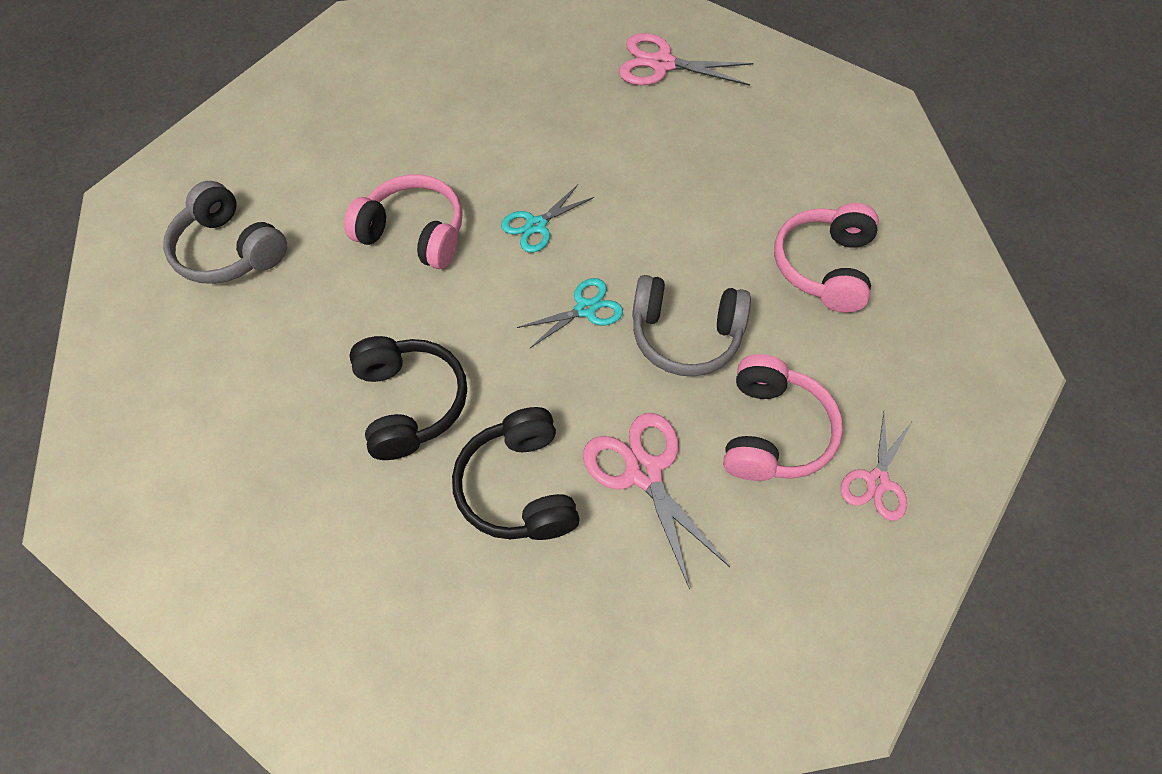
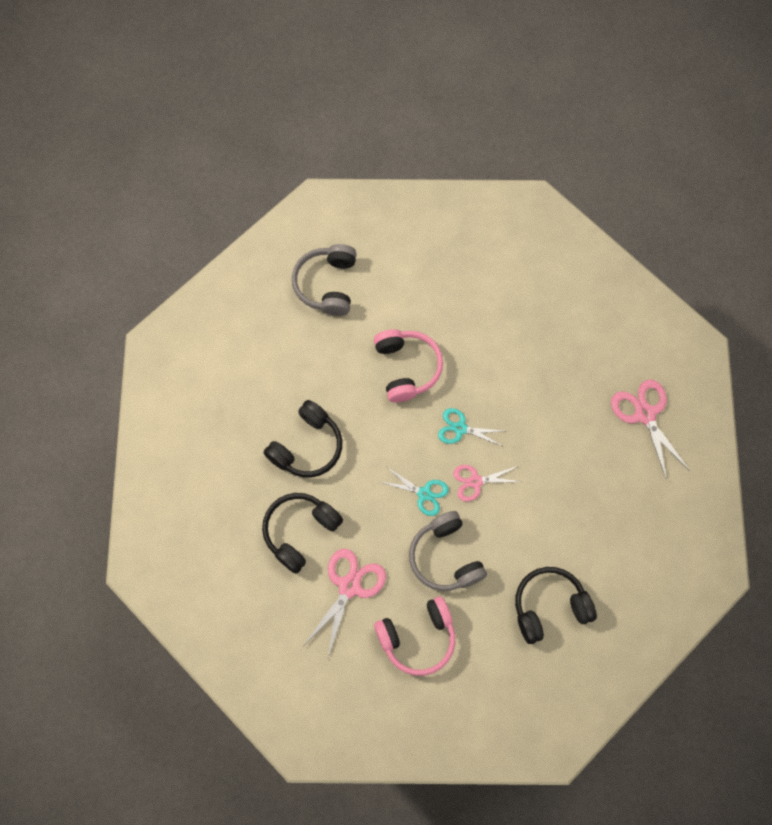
camera: 55 degrees right, 10 degrees up
pink headphones [774,203,879,313] -> black headphones [515,567,597,644]
pink scissors [841,412,912,521] -> pink scissors moved to [453,465,522,502]

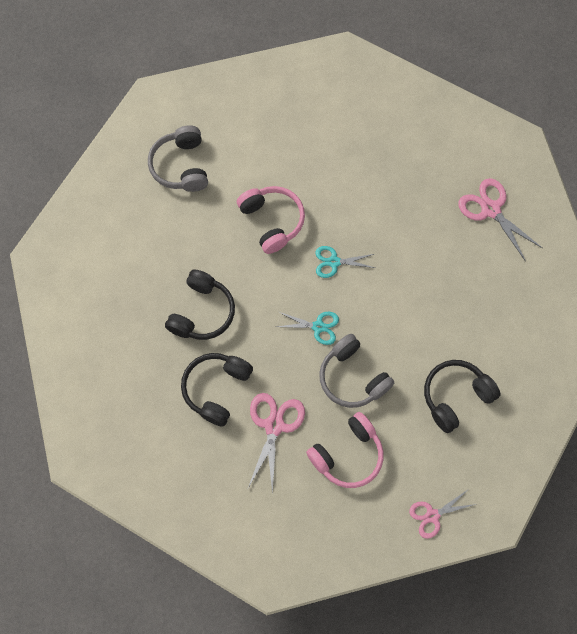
camera: 15 degrees left, 0 degrees up
pink scissors [453,465,522,502] -> pink scissors moved to [409,490,476,539]

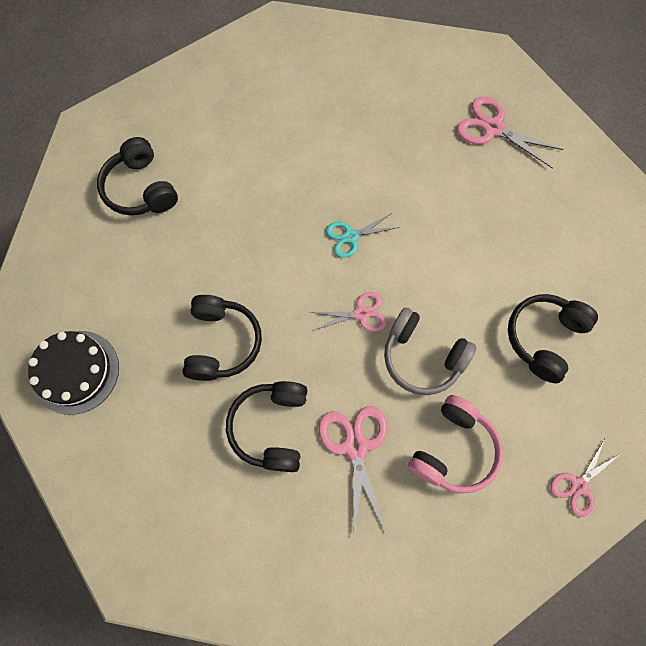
camera: 20 degrees left, 0 degrees up
grey headphones [148,125,208,192] -> black headphones [97,137,178,215]
pink headphones [237,186,305,254] -> none
turquoise scissors [277,312,339,345] -> pink scissors [310,292,387,331]
none -> black cake [28,331,119,415]

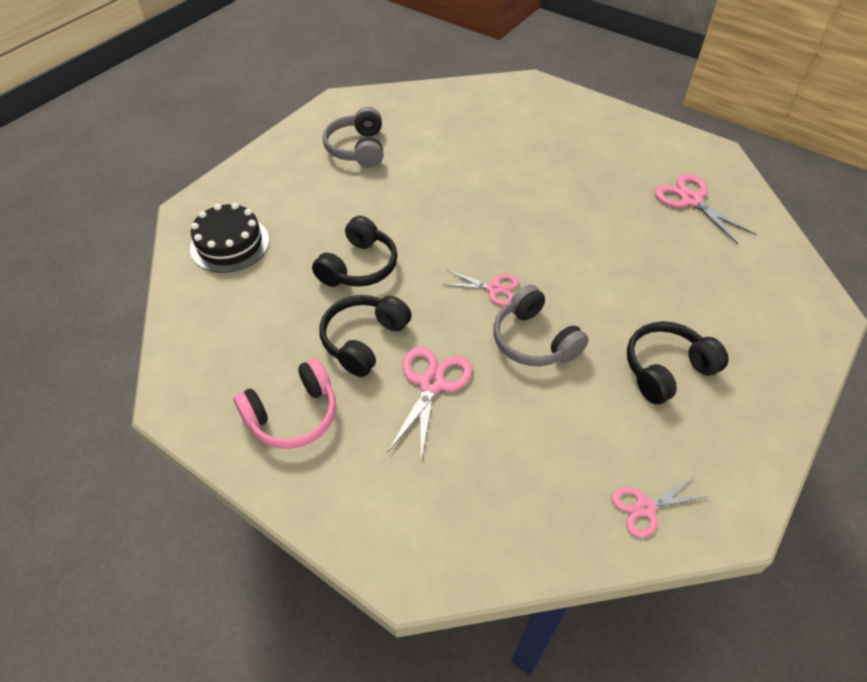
camera: 25 degrees right, 20 degrees down
black headphones [97,137,178,215] -> grey headphones [323,107,383,168]
turquoise scissors [326,213,399,258] -> none
pink headphones [408,395,503,494] -> pink headphones moved to [233,358,336,449]

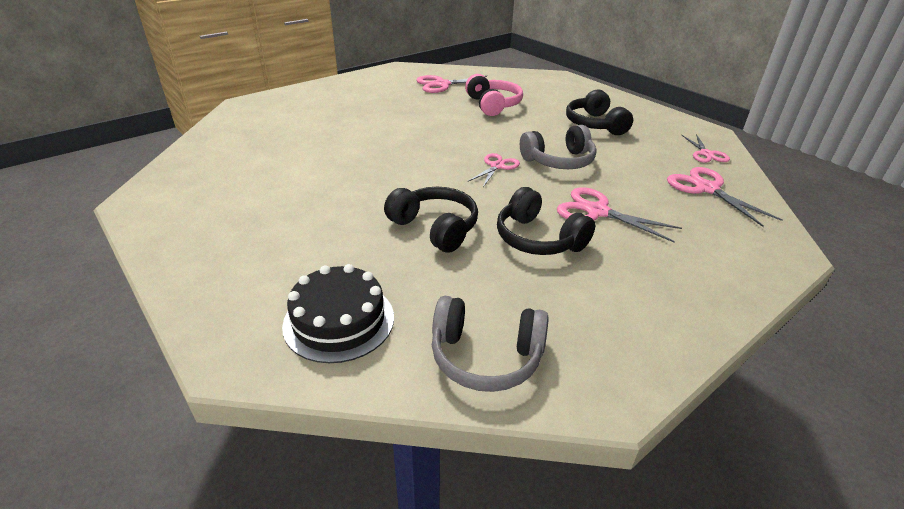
camera: 75 degrees left, 15 degrees down
pink headphones [233,358,336,449] -> pink headphones moved to [465,74,523,116]
grey headphones [323,107,383,168] -> grey headphones moved to [432,296,549,392]
none -> pink scissors [667,167,782,227]

